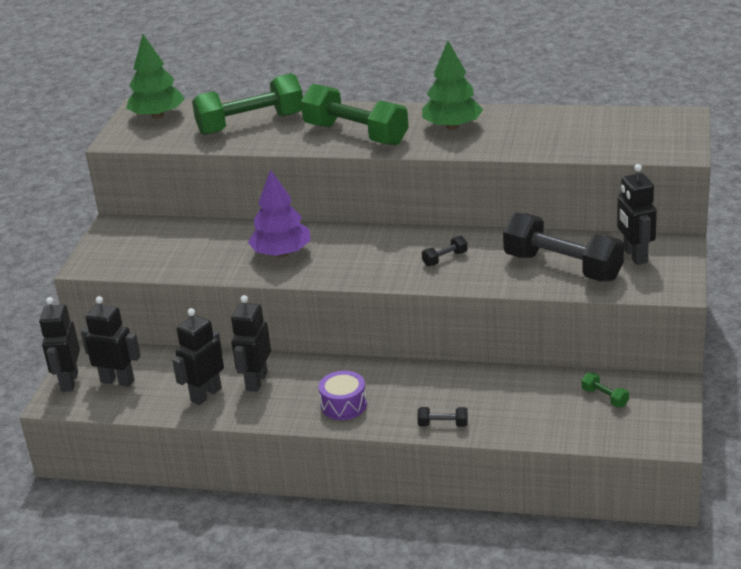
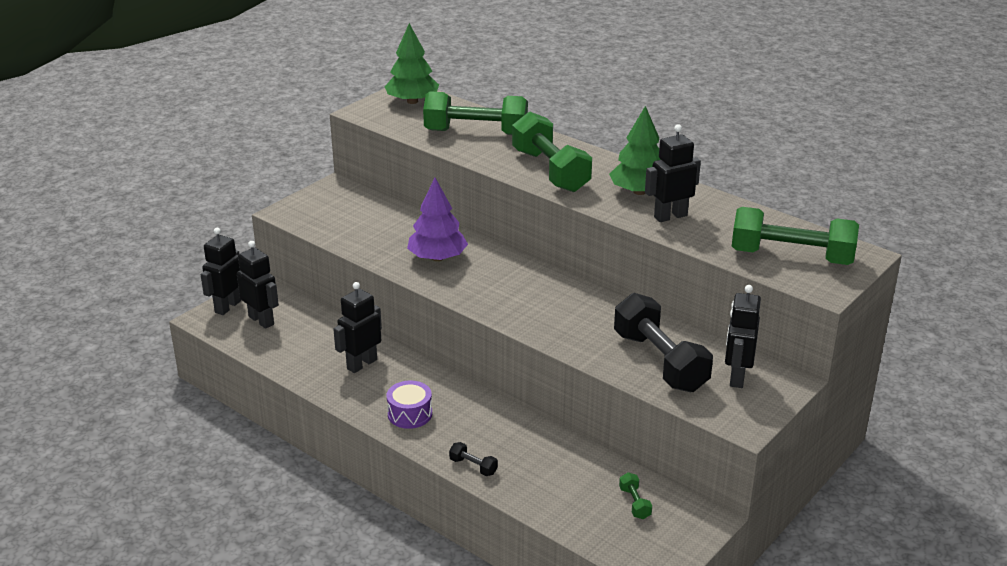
camera: 25 degrees right, 0 degrees up
black robot [172,308,224,405] -> black robot moved to [645,124,701,222]
black dumbbell [422,236,467,266] -> none
none -> green dumbbell [732,207,859,265]

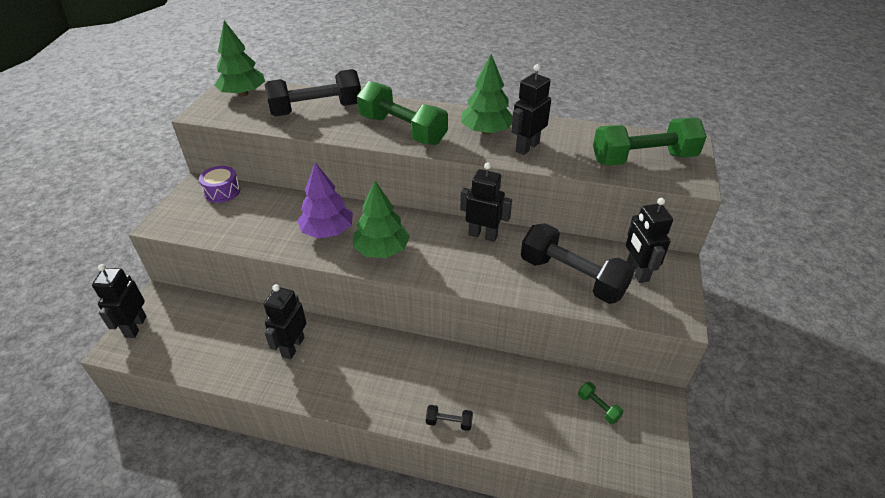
camera: 25 degrees left, 10 degrees up
black robot [237,241,279,329] -> black robot moved to [460,163,512,242]
purple drum [387,380,432,429] -> purple drum moved to [199,166,240,203]
green dumbbell [423,91,528,135] -> black dumbbell [264,69,361,116]
none -> green tree [353,181,410,258]

